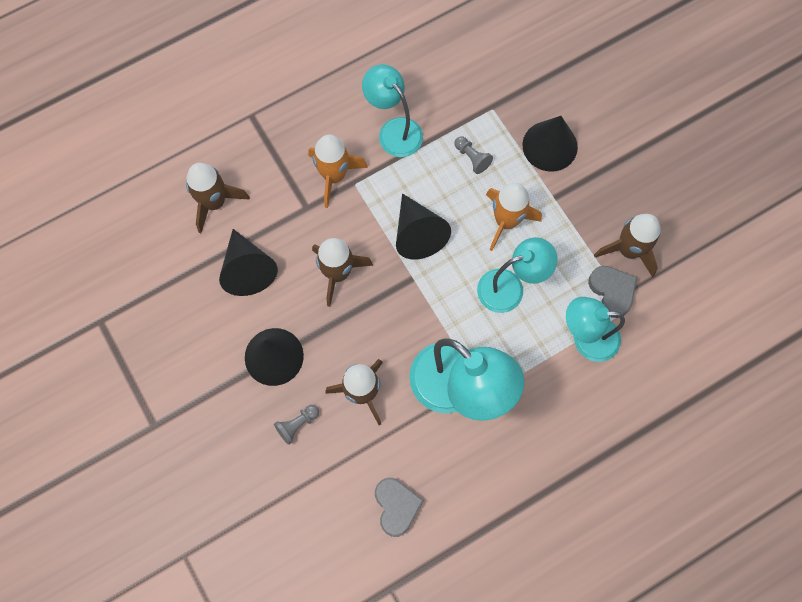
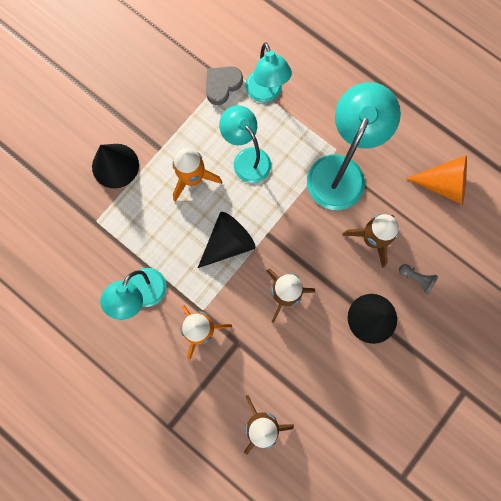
camera: 110 degrees left, 5 degrees up
black cone [219,229,278,296] -> none
grey heart [375,478,424,537] -> orange cone [405,155,467,205]
grey pawn [454,136,493,174] -> none
brown rocket [594,214,661,277] -> none

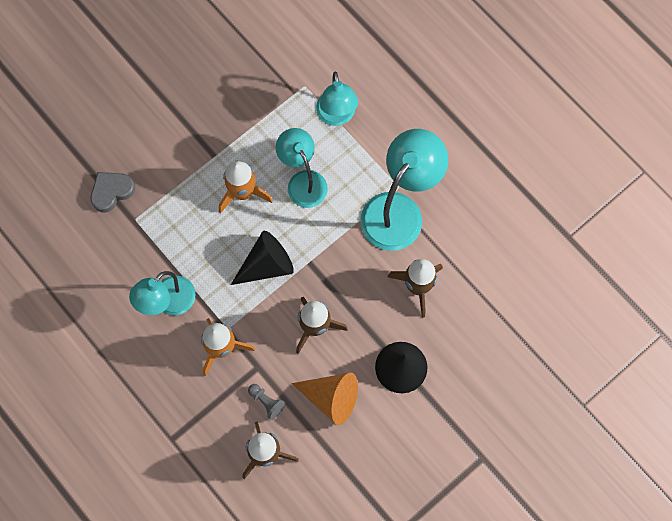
camera: 10 degrees right, 5 degrees down
black cone [92,144,139,188] -> none
grey heart [206,66,243,105] -> grey heart moved to [91,172,135,213]
grey pawn [399,264,438,294] -> grey pawn moved to [248,384,286,420]
orange cone [405,155,467,205] -> orange cone moved to [291,373,358,425]

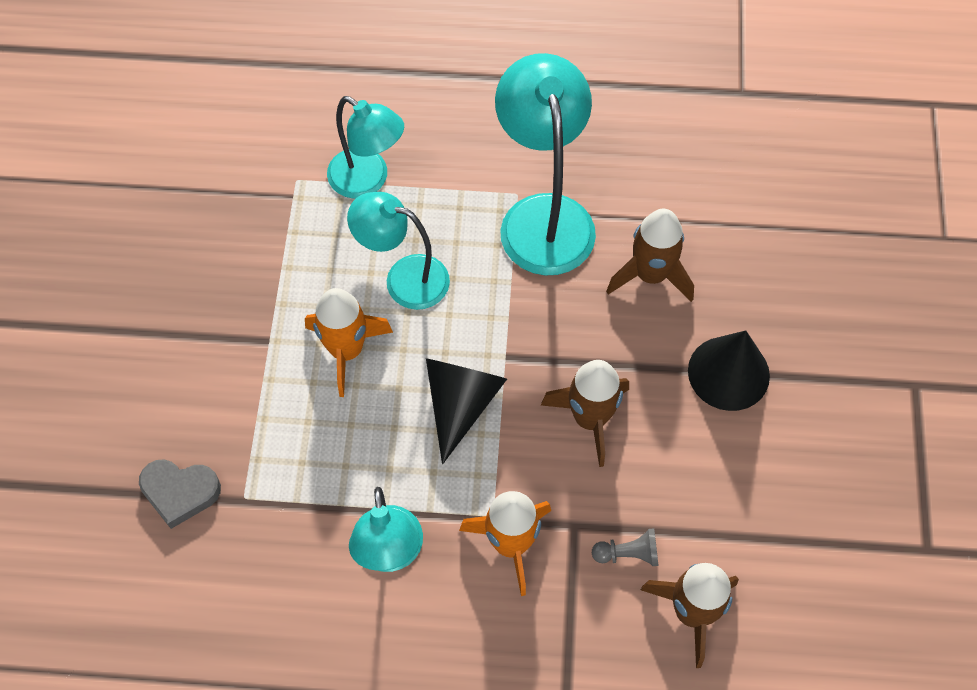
camera: 45 degrees left, 10 degrees down
grey heart [91,172,135,213] -> grey heart turned 90 degrees counterclockwise [139,459,221,529]
orange cone [291,373,358,425] -> none

